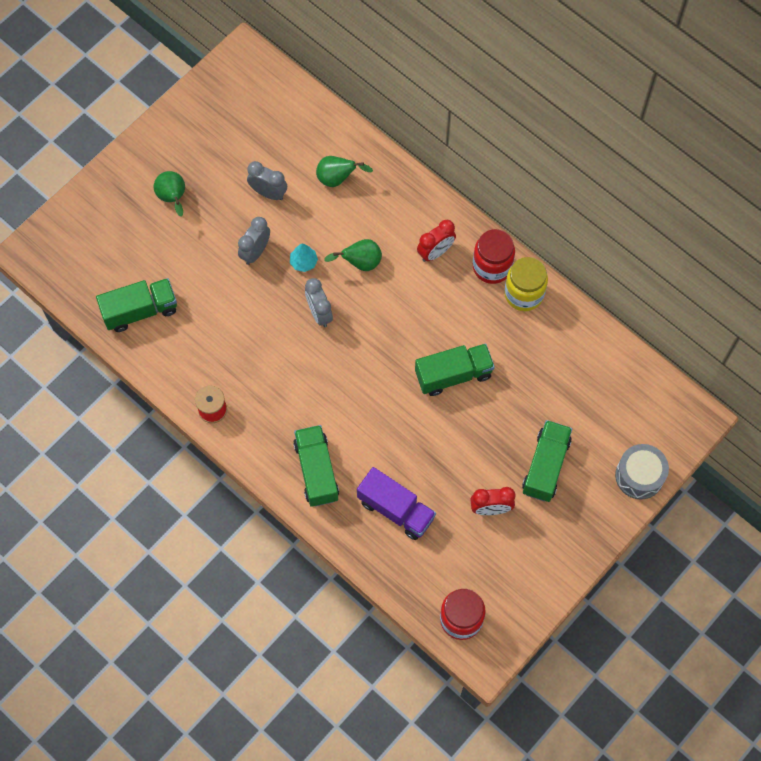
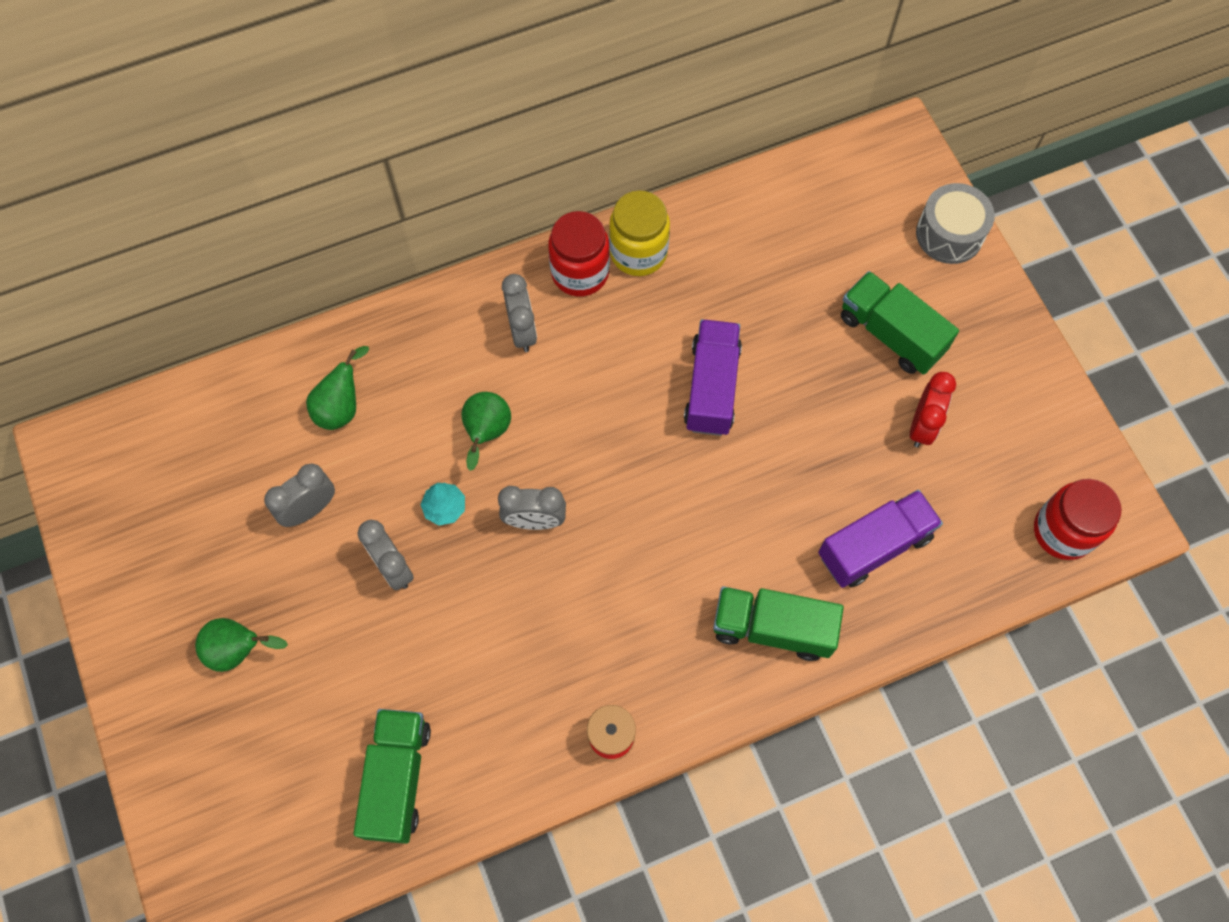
camera: 65 degrees left, 0 degrees up
green truck [415,344,495,396] -> purple truck [684,319,742,436]
red clock [417,220,456,262] -> grey clock [502,274,537,352]

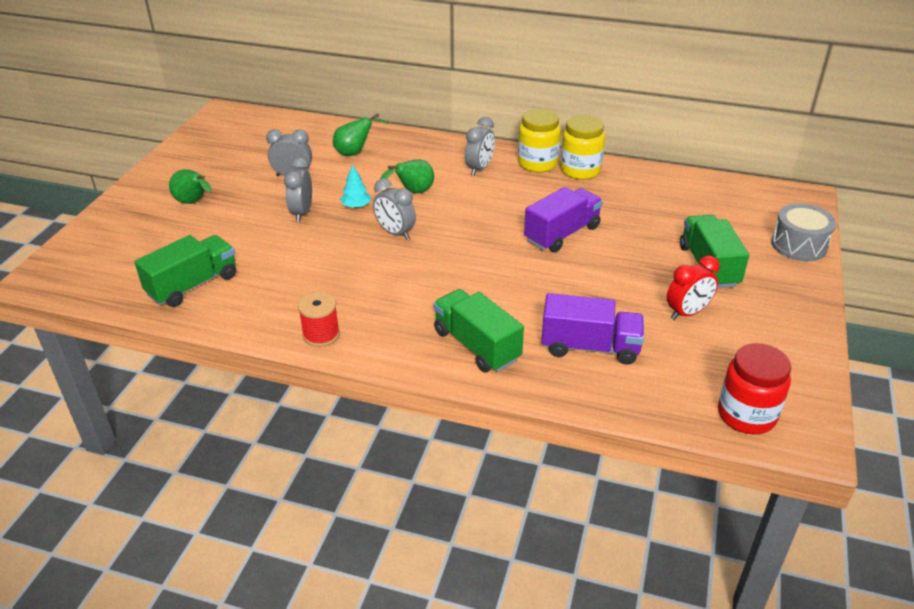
camera: 40 degrees right, 30 degrees down
red jar [548,211,610,297] -> yellow jar [518,109,561,172]

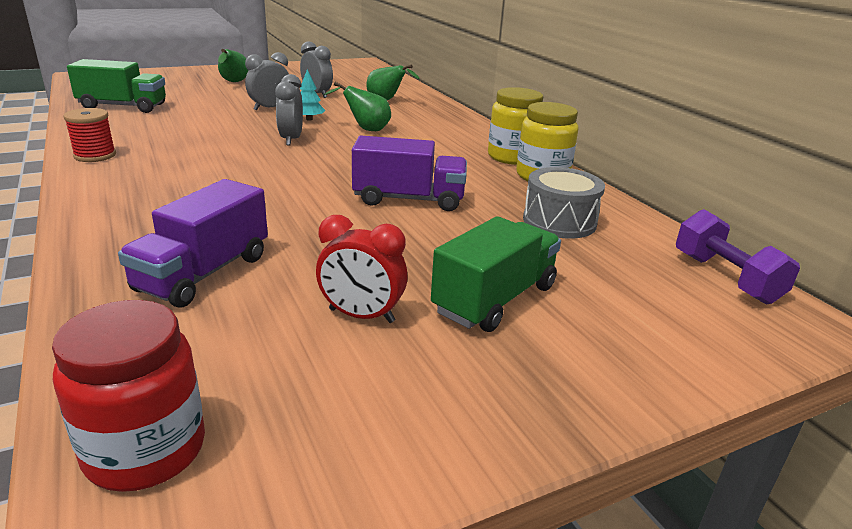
camera: 45 degrees right, 10 degrees down
green truck [434,289,524,373] -> none
grey clock [465,117,495,176] -> none
purple truck [541,293,644,365] -> purple truck turned 60 degrees clockwise [118,179,268,308]
grey drum [771,203,836,262] -> grey drum moved to [523,167,605,239]
none -> purple dumbbell [676,209,800,305]

